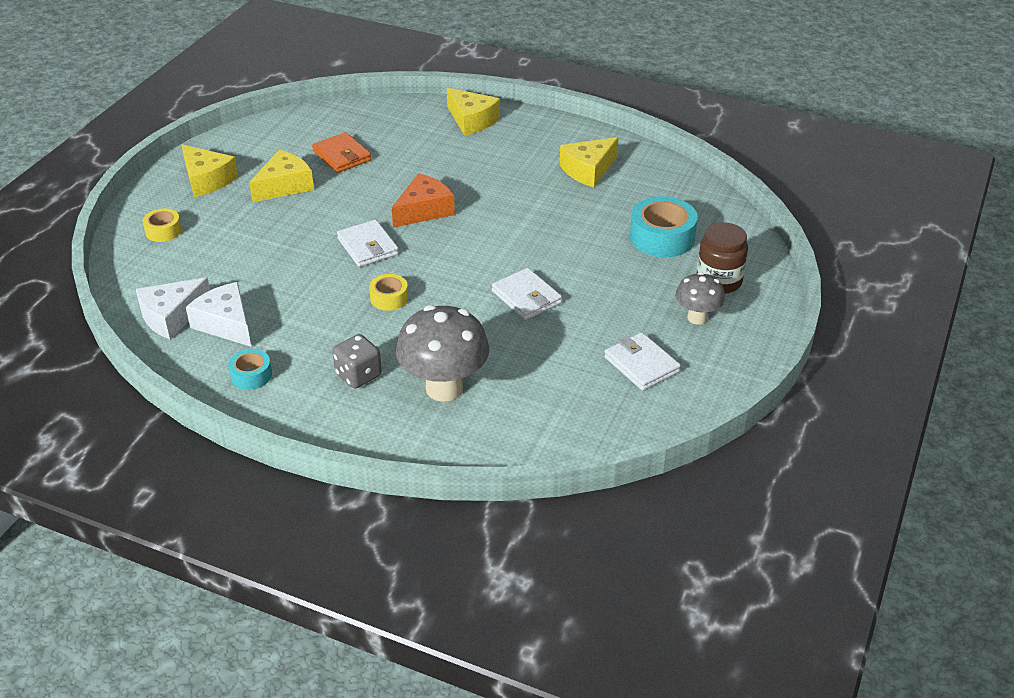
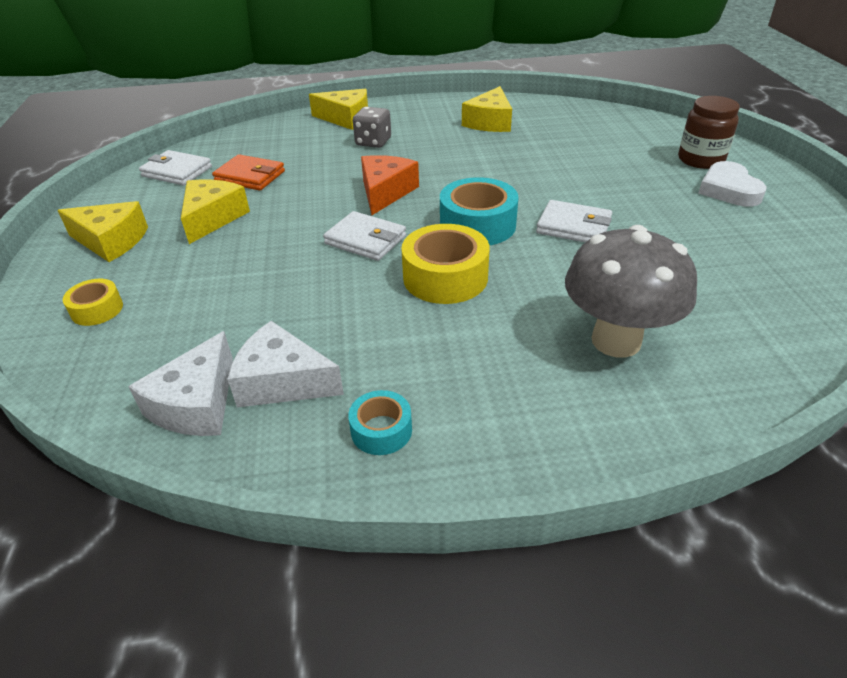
camera: 30 degrees left, 0 degrees up
grey dice [332,334,382,389] -> grey dice moved to [353,107,391,148]
yellow tape [369,274,408,311] -> yellow tape [401,224,490,304], size x1.81
white wallet [604,332,681,391] -> white wallet moved to [139,150,212,185]
turquoise tape [630,196,698,257] -> turquoise tape moved to [440,177,519,245]
grey mushroom [676,272,725,325] -> white heart [698,161,767,207]

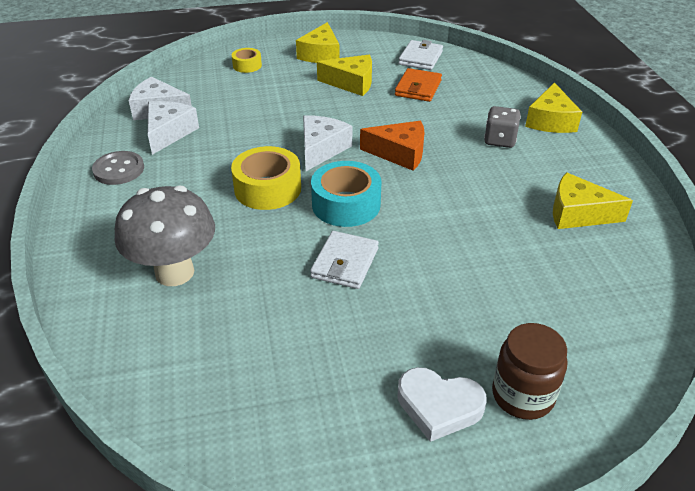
camera: 85 degrees right, 0 degrees up
white wallet [323,211,406,261] -> white cheese [303,115,352,171]
turquoise tape [348,390,412,455] -> grey button [92,151,144,185]
white heart [698,161,767,207] -> white heart turned 150 degrees counterclockwise [397,367,487,442]

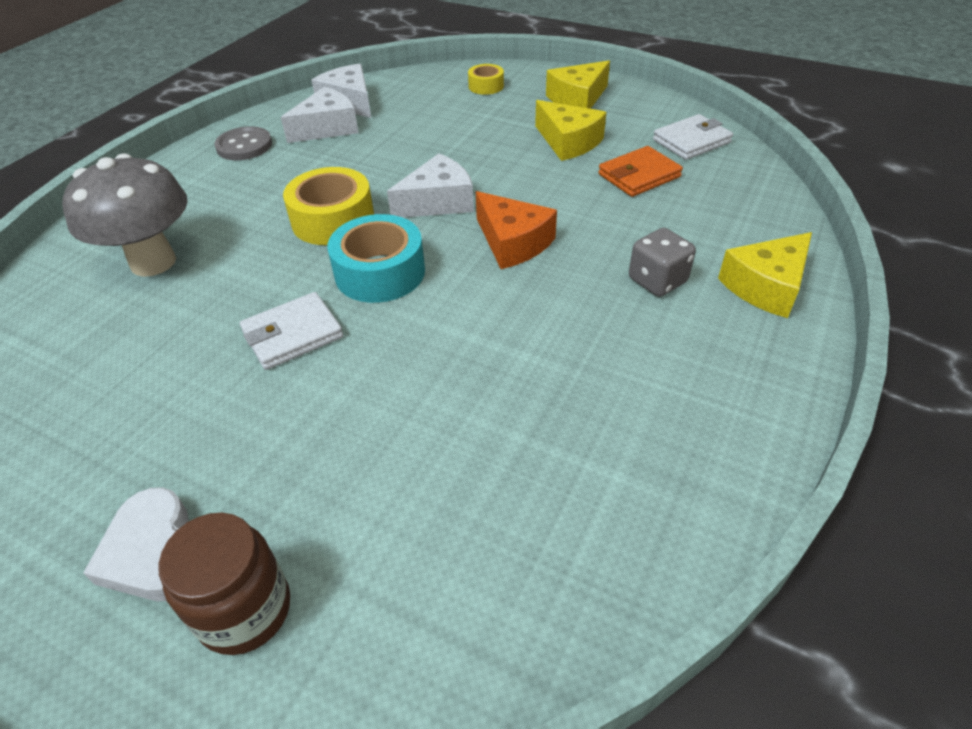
camera: 40 degrees right, 5 degrees up
yellow cheese [553,172,633,229] -> none

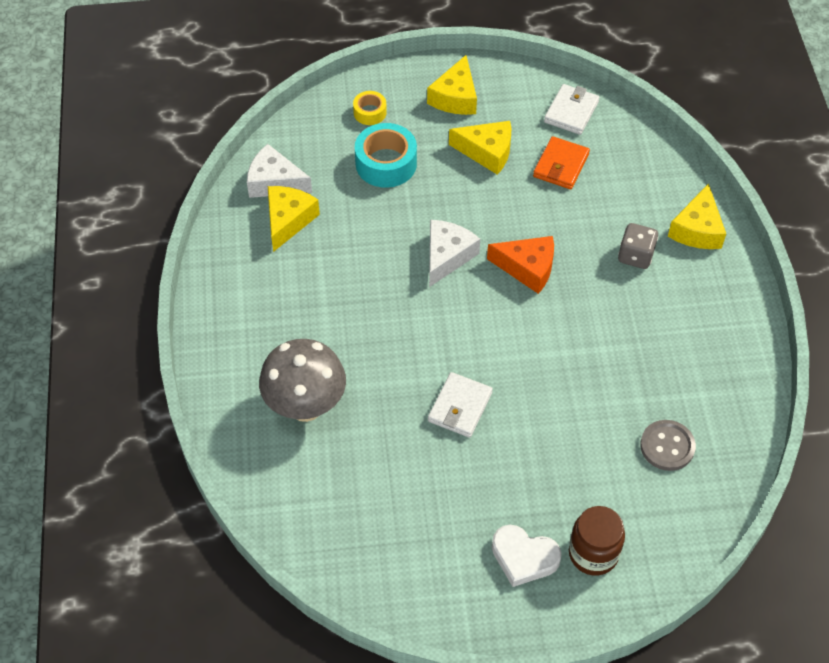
camera: 35 degrees left, 10 degrees up
grey button [214,126,272,160] -> grey button moved to [640,420,696,471]
white cheese [281,87,359,143] -> yellow cheese [268,186,320,252]
yellow tape [283,167,374,245] -> none
turquoise tape [328,214,425,303] -> turquoise tape moved to [355,123,417,188]

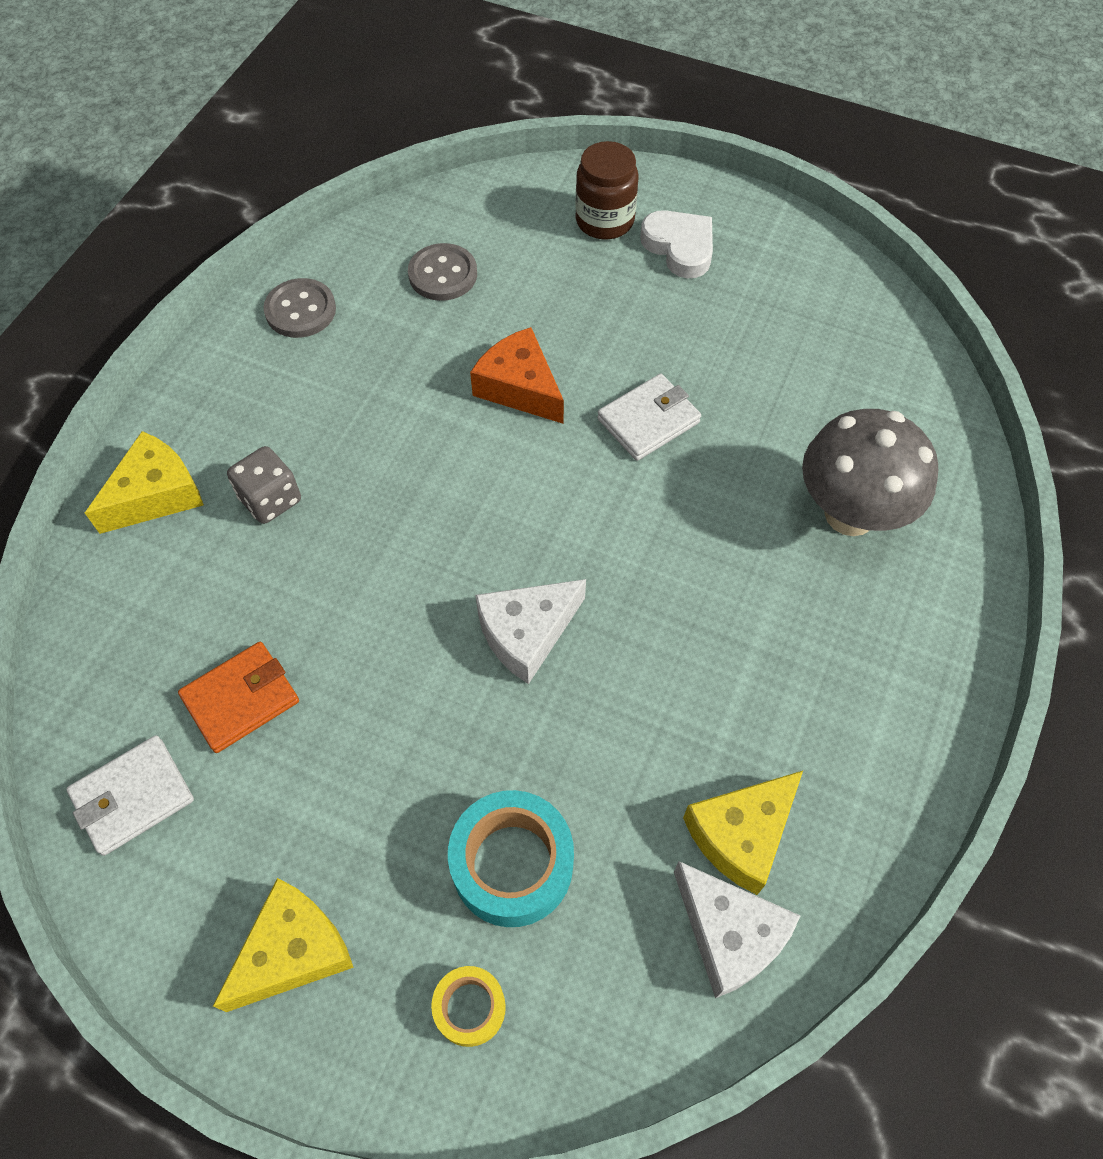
camera: 150 degrees left, 5 degrees up
yellow cheese [449,121,511,175] -> none
orange cheese [487,236,554,294] -> orange cheese moved to [470,327,564,424]
none -> grey button [263,278,336,338]

